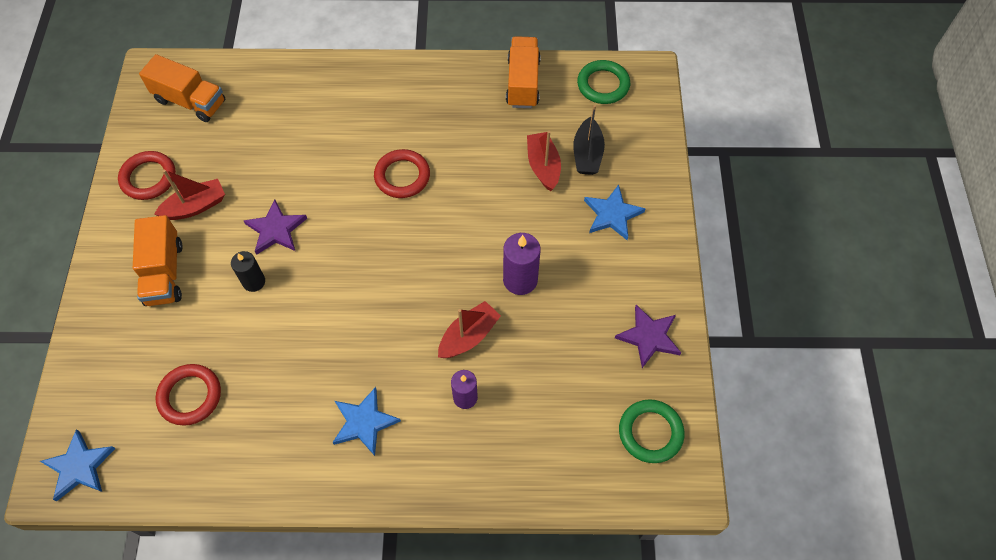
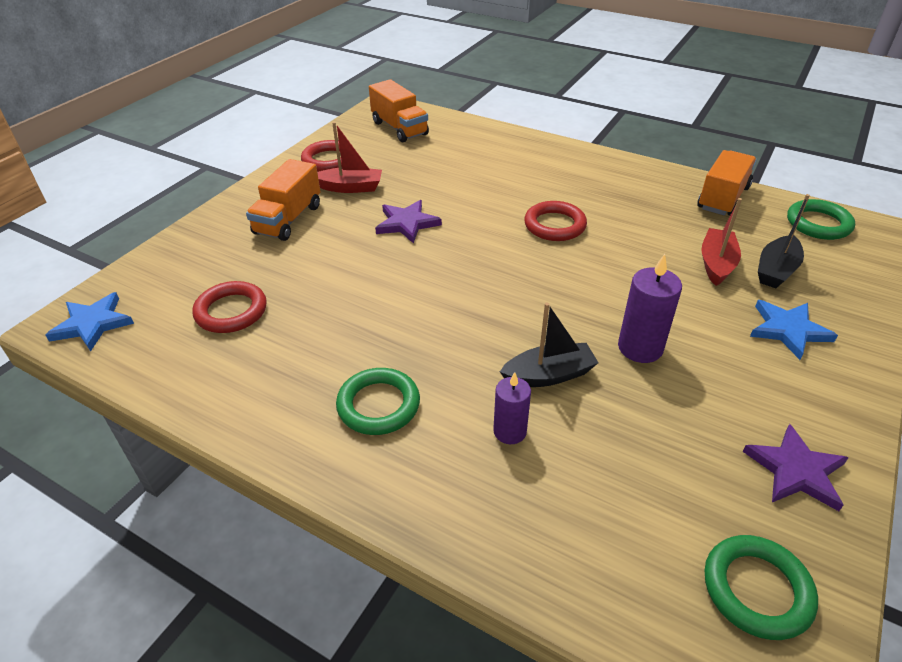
camera: 30 degrees right, 20 degrees down
black candle [231,251,265,292] -> none
blue star [332,387,401,456] -> green ring [336,368,420,435]
red boat [438,301,501,358] -> black boat [500,303,598,387]

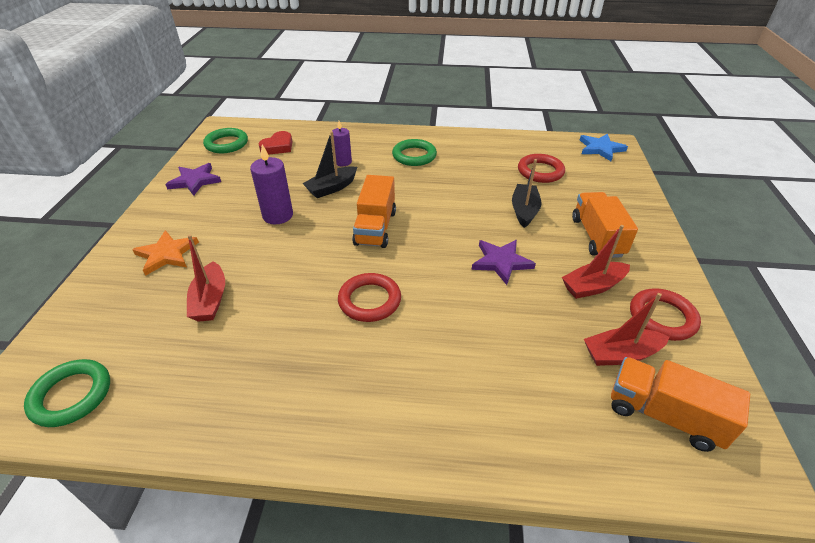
camera: 155 degrees right, 0 degrees up
orange truck [697,150,757,216] -> orange truck moved to [352,175,396,248]
blue star [750,300,838,360] -> orange star [132,230,199,276]
black boat [758,194,810,288] -> black boat moved to [512,159,542,228]
none -> red heart [259,131,292,155]
none -> red boat [584,293,669,366]

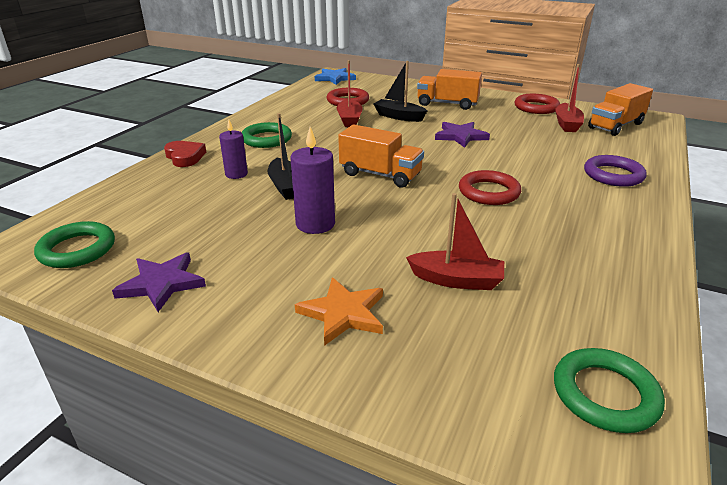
camera: 70 degrees left, 10 degrees down
red heart [259,131,292,155] -> red heart moved to [164,141,206,167]
red boat [562,225,630,299] -> red boat moved to [336,60,363,127]
none -> purple ring [584,155,647,187]

